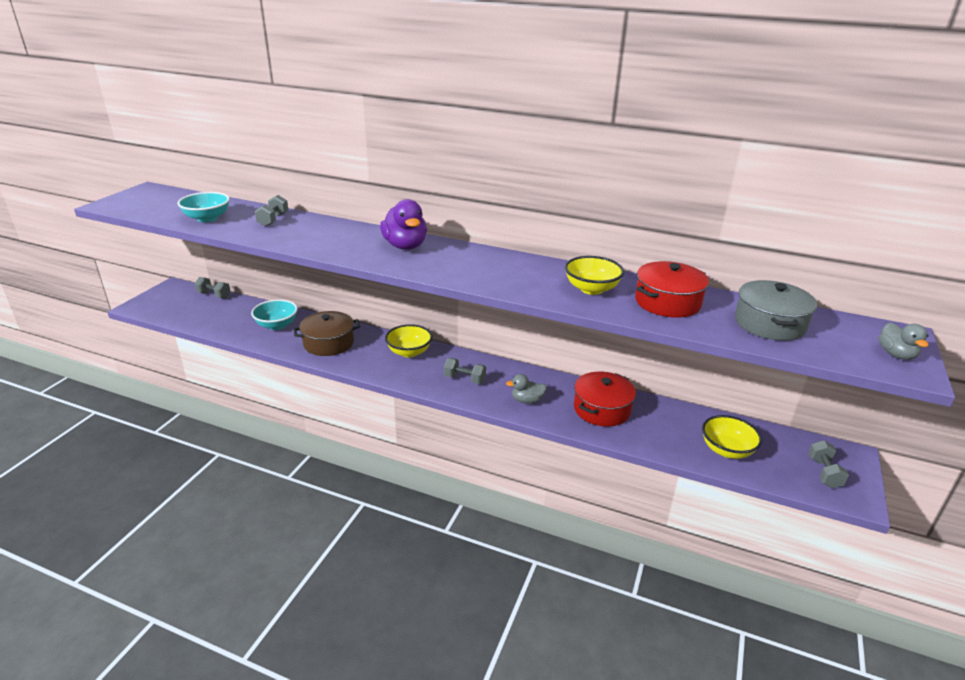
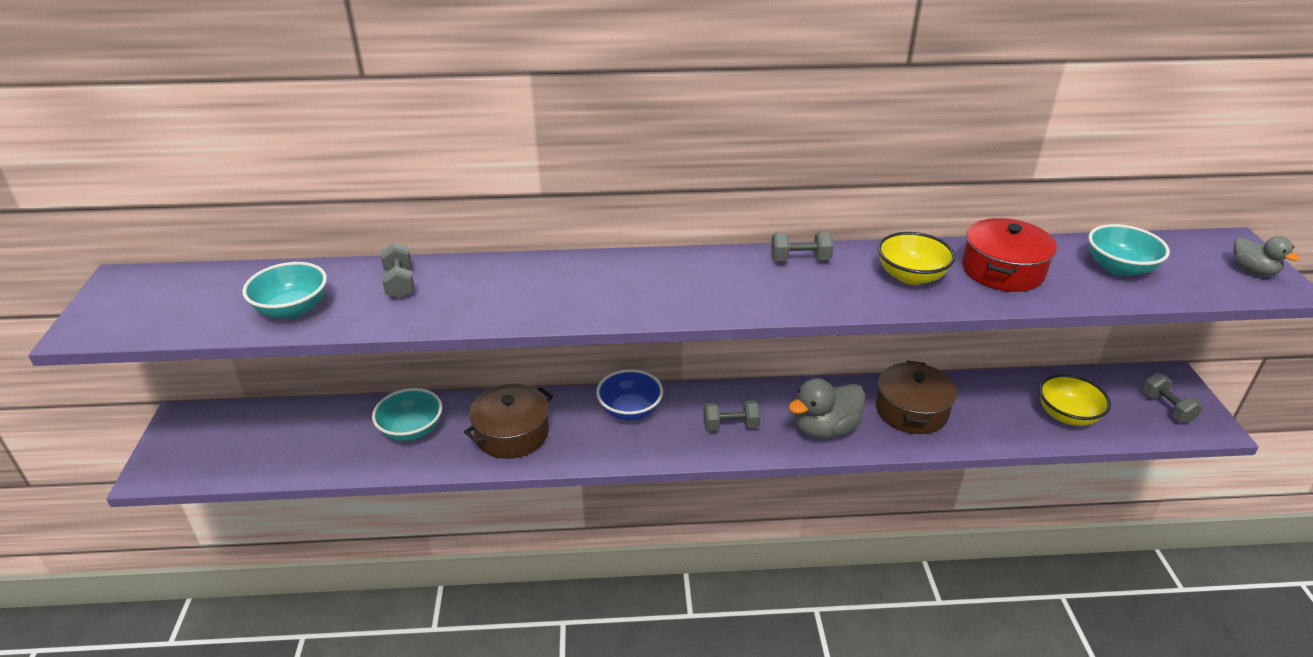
camera: 25 degrees left, 5 degrees up
grey dumbbell [195,277,231,299] -> grey dumbbell moved to [771,232,834,261]
purple duck [380,199,427,250] -> none
yellow bowl [385,324,432,357] -> blue bowl [596,369,663,420]
grey duck [506,374,547,404] -> grey duck [788,378,866,439], size x1.69
red pot [574,372,636,426] -> brown pot [876,361,957,434]
grey pot [735,280,817,341] -> turquoise bowl [1088,224,1170,276]

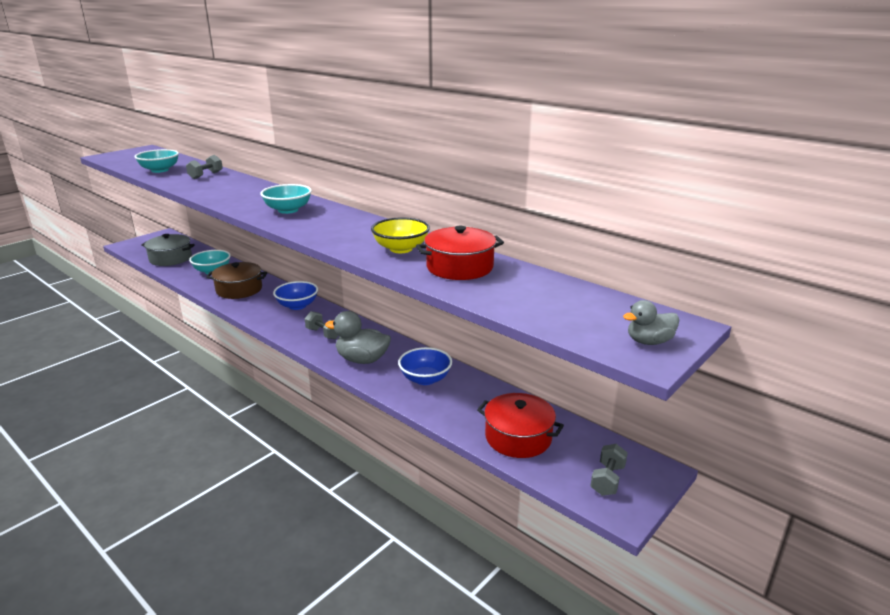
camera: 45 degrees right, 10 degrees down
grey dumbbell [771,232,834,261] -> none
brown pot [876,361,957,434] -> blue bowl [398,347,452,385]
yellow bowl [1039,374,1111,426] -> red pot [477,393,564,458]
turquoise bowl [1088,224,1170,276] -> turquoise bowl moved to [260,184,312,214]
grey duck [1233,236,1299,276] -> grey duck turned 60 degrees clockwise [623,300,679,345]
none -> grey pot [141,234,195,266]

